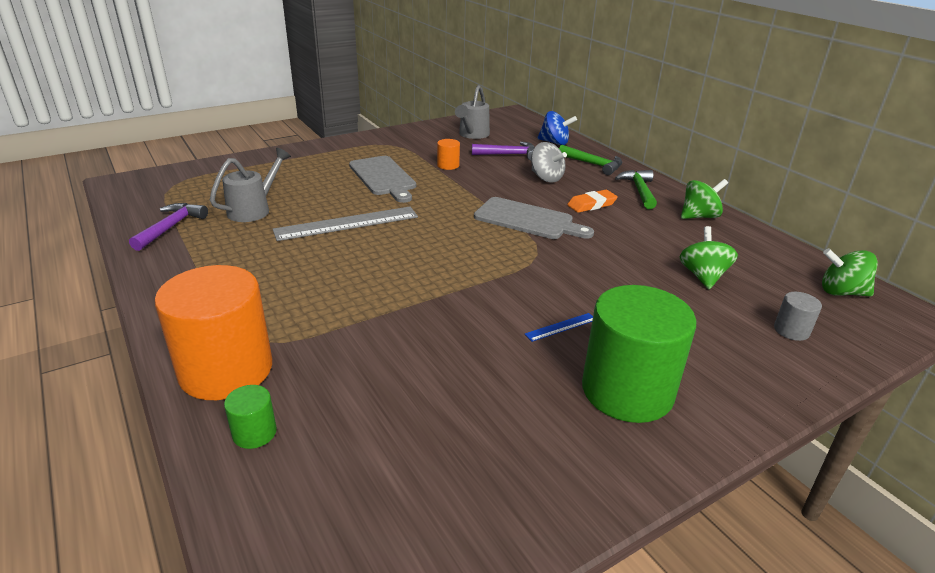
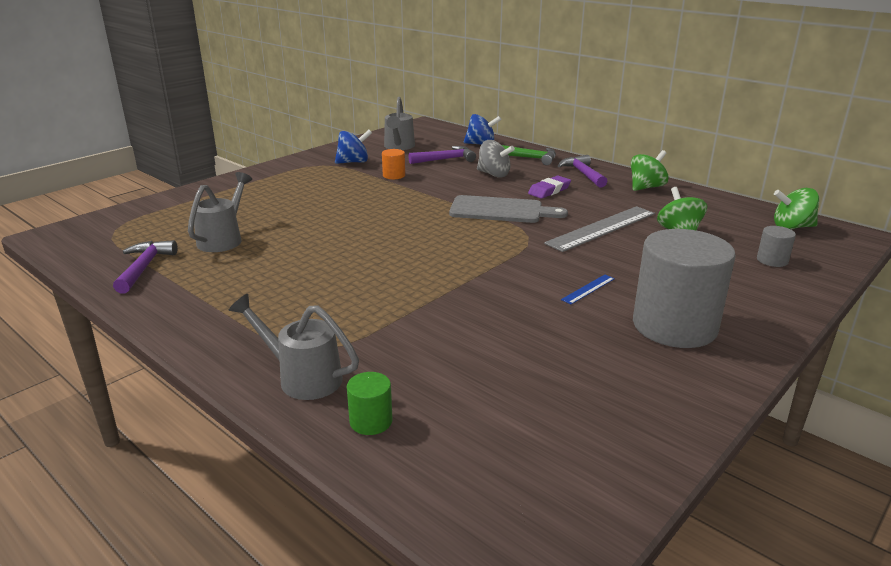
camera: 15 degrees left, 5 degrees down
orange cylinder [154,265,272,400] -> grey watering can [229,294,359,400]
grey ruler [273,207,418,241] -> grey ruler moved to [544,206,655,252]
grey cutting board [349,156,416,203] -> none
orange eraser [567,190,618,213] -> purple eraser [528,176,571,199]
green cylinder [582,285,696,423] -> grey cylinder [633,229,736,348]
green hammer [615,170,657,209] -> purple hammer [558,155,607,188]
none -> blue spinning top [335,130,372,164]

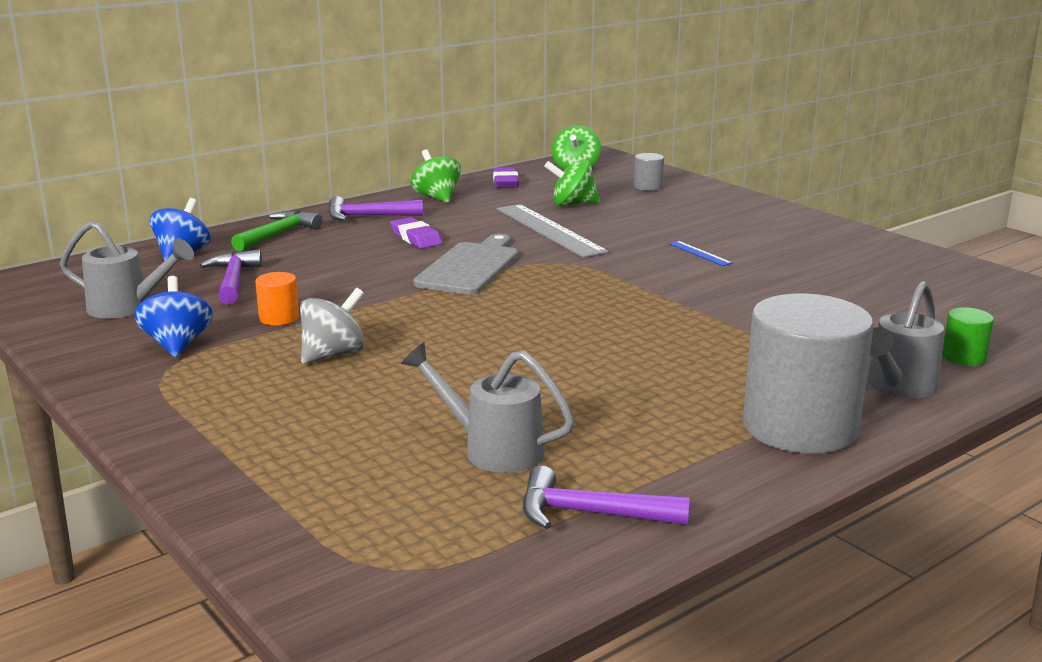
camera: 80 degrees left, 5 degrees down
grey spinning top [477,140,515,178] -> grey spinning top moved to [300,288,365,364]
grey cylinder [633,229,736,348] -> grey cylinder moved to [743,294,874,454]
none -> purple eraser [493,167,519,188]

